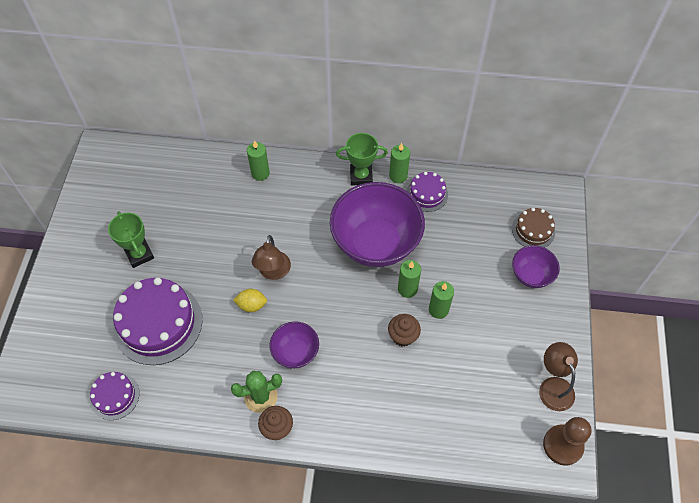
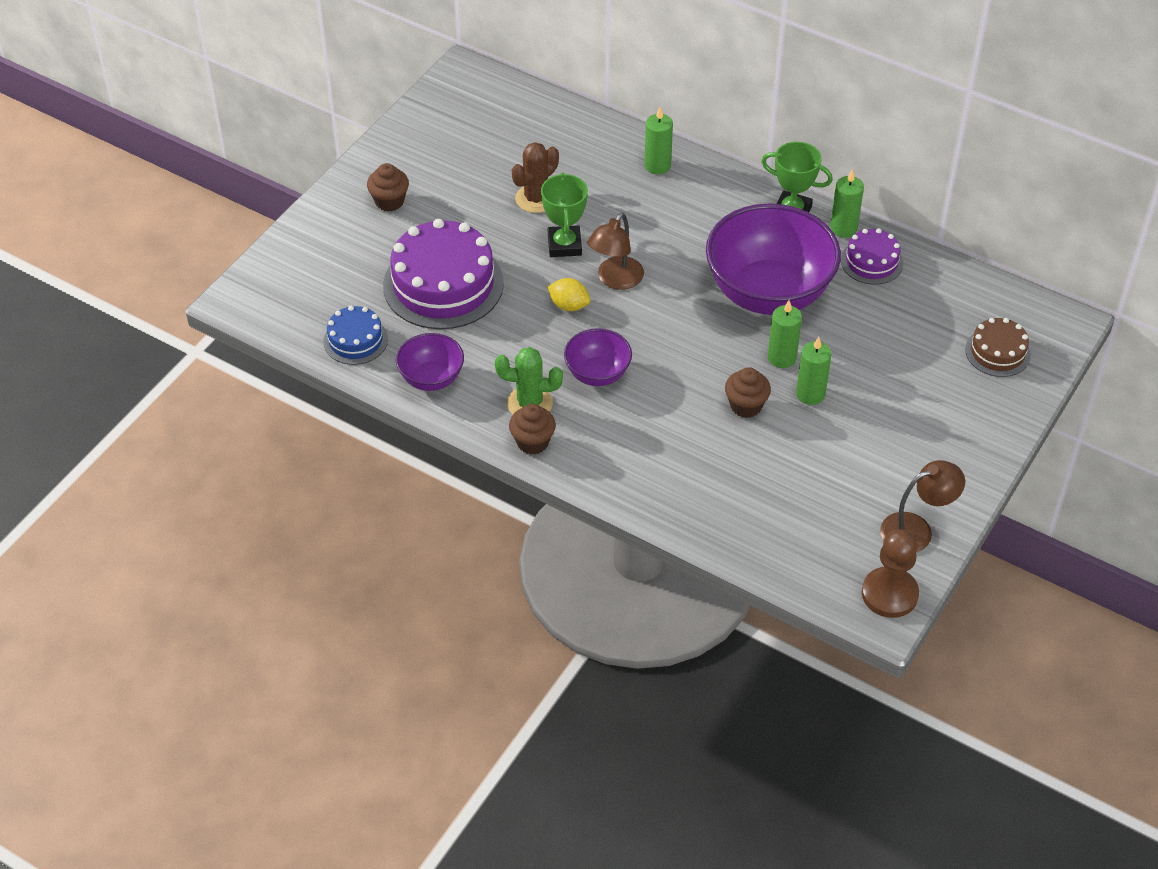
camera: 25 degrees right, 10 degrees down
purple cake [90,372,140,420] -> blue cake [323,306,388,365]
green trophy [108,211,154,268] -> green trophy moved to [541,172,588,257]
purple bowl [512,245,560,288] -> purple bowl moved to [396,333,464,391]
brown lamp [539,342,578,411] -> brown lamp turned 60 degrees clockwise [880,460,965,552]
none -> brown cupcake [367,163,409,211]
none -> brown cactus [512,142,559,213]

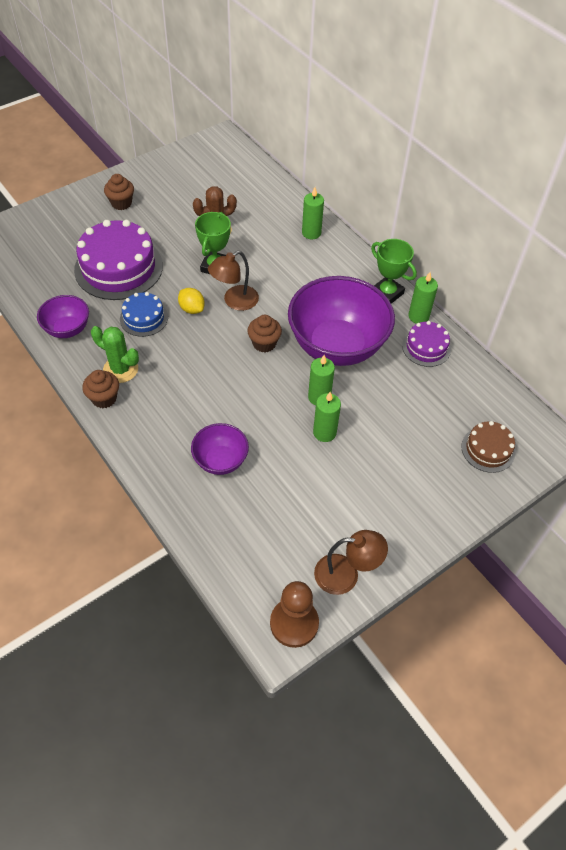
camera: 20 degrees right, 5 degrees up
blue cake [323,306,388,365] -> blue cake moved to [120,292,168,337]
purple bowl [564,328,632,386] -> purple bowl moved to [191,423,249,475]
brown cupcake [725,367,771,418] -> brown cupcake moved to [247,315,282,352]

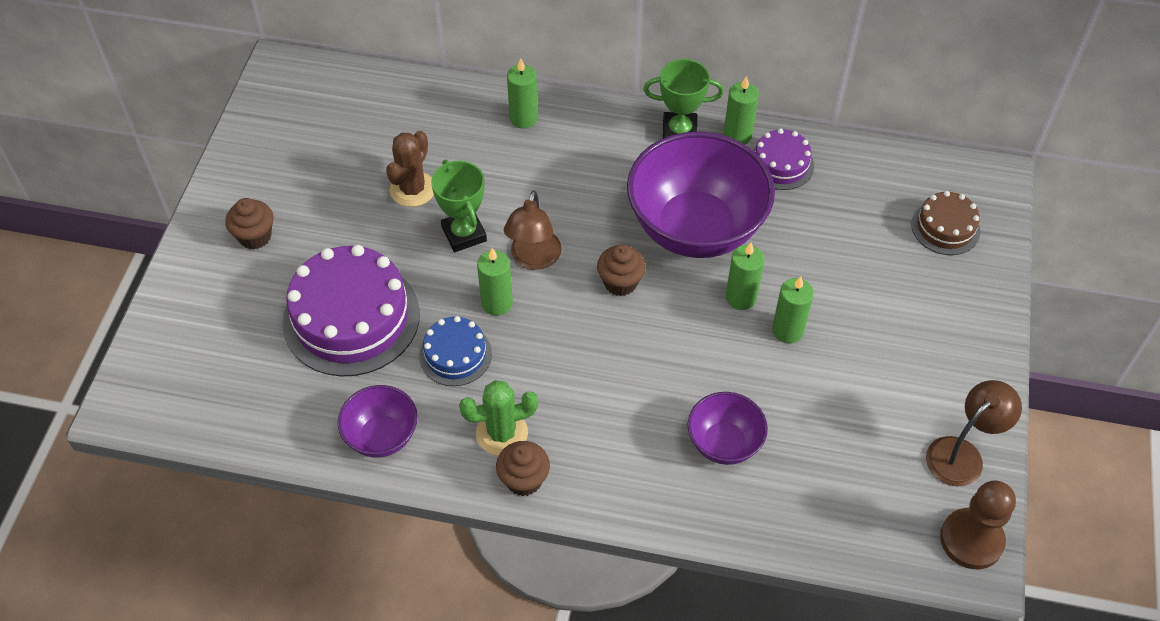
camera: 40 degrees left, 0 degrees up
yellow lemon [178,288,205,314] -> green candle [477,248,513,316]

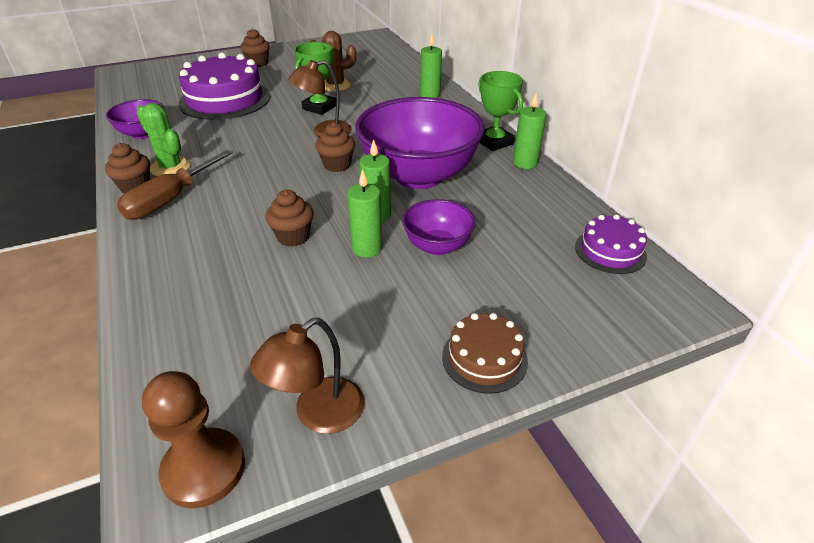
camera: 55 degrees right, 15 degrees down
blue cake [419,316,492,386] -> none
green candle [477,248,513,316] -> none
purple bowl [688,392,768,465] -> purple bowl moved to [402,199,476,255]
purple cake [753,128,814,190] -> purple cake moved to [575,214,647,274]
brown cake [911,191,980,255] -> brown cake moved to [442,313,528,394]
brown lamp [926,380,1022,486] -> brown lamp turned 120 degrees clockwise [250,318,365,434]
none -> brown screwdriver [117,150,233,220]
none -> brown cupcake [266,190,314,247]

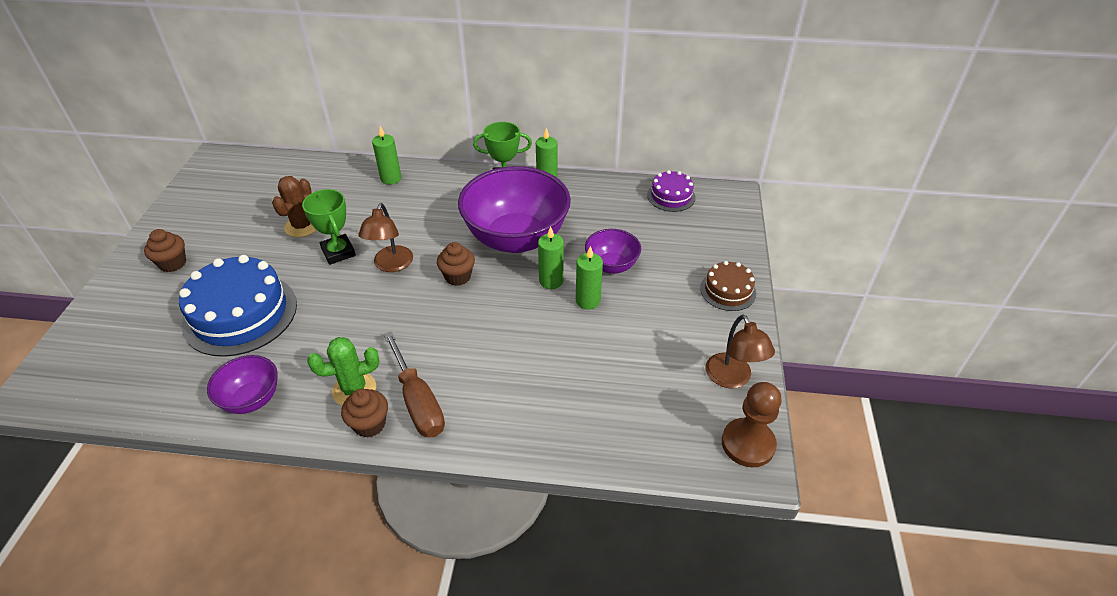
camera: 60 degrees left, 5 degrees up
purple cake [178,53,270,120] -> blue cake [179,255,297,357]
brown cupcake [266,190,314,247] -> none

